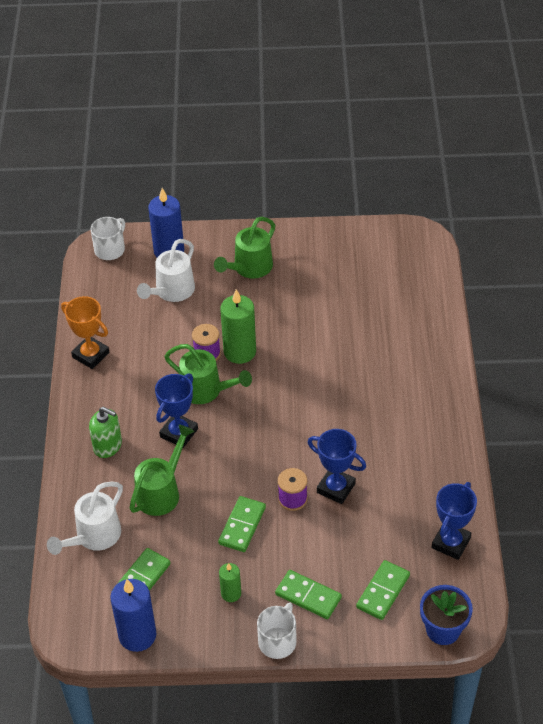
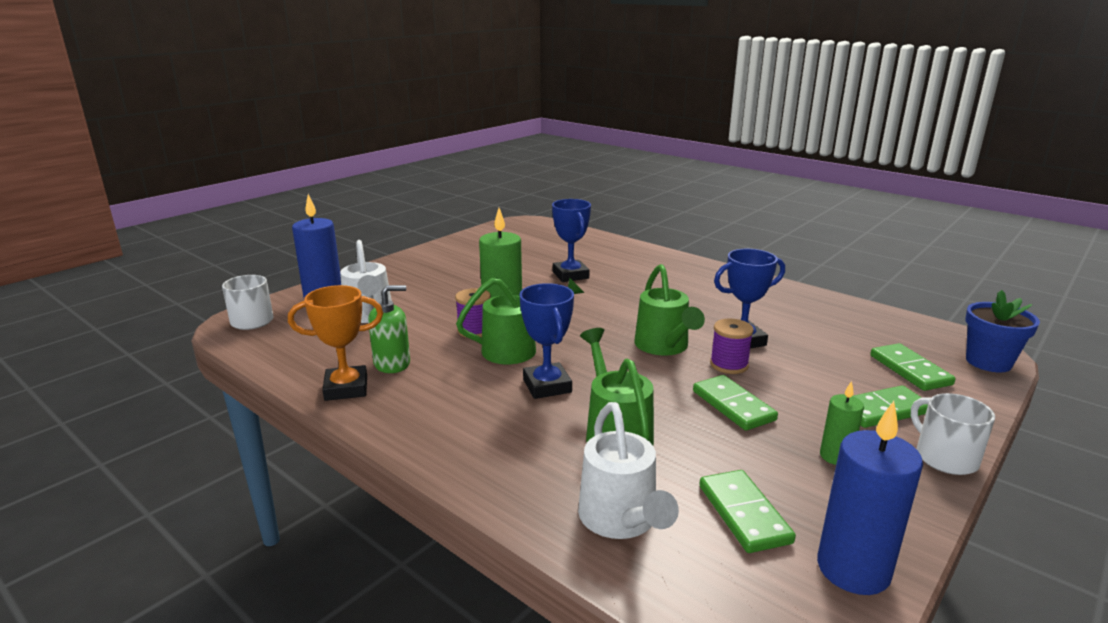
camera: 50 degrees left, 25 degrees down
green soap dispenser [89,407,122,458] -> green soap dispenser moved to [368,285,410,373]
green watering can [214,217,275,279] -> green watering can moved to [634,264,705,356]
blue trophy [432,482,477,560] -> blue trophy moved to [552,199,591,282]

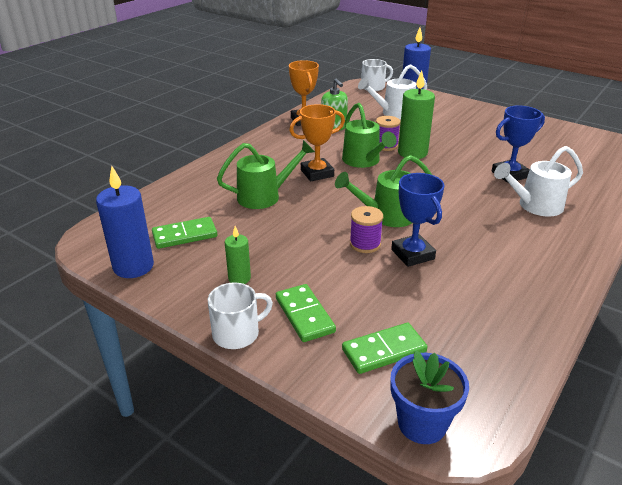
camera: 85 degrees right, 10 degrees up
blue trophy [520,283,574,399] -> orange trophy [289,104,345,181]
white watering can [578,402,679,539] -> white watering can moved to [494,146,583,216]
green domino [693,375,778,431] -> none

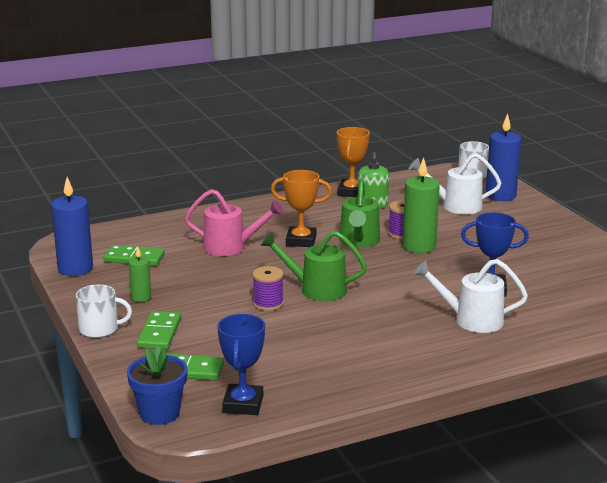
camera: 30 degrees right, 10 degrees down
green watering can [217,140,315,209] -> pink watering can [185,189,284,256]
blue trophy [391,173,444,267] -> blue trophy moved to [217,314,265,415]

